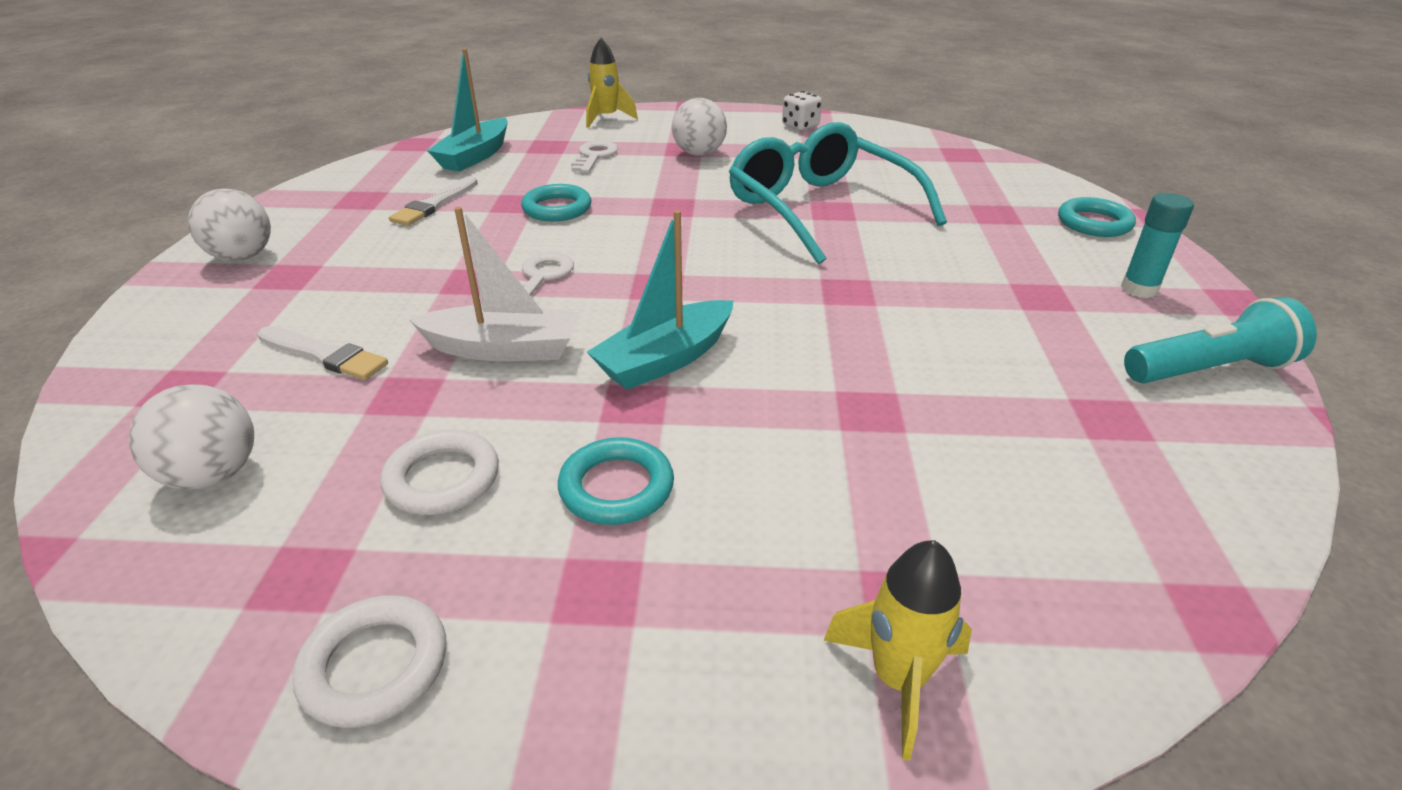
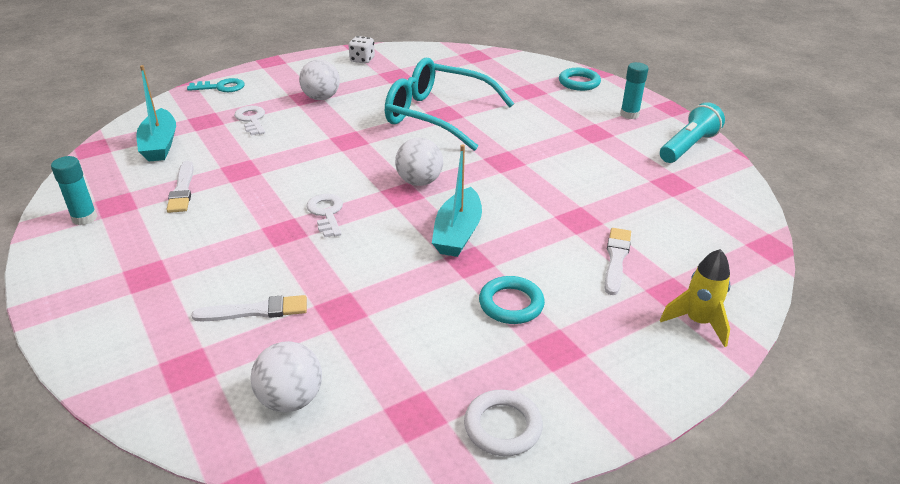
camera: 35 degrees left, 0 degrees up
white ball [188,189,271,261] -> white ball moved to [395,138,443,186]
white ring [380,429,499,515] -> none
white boat [409,207,579,361] -> none
turquoise ring [521,184,591,221] -> none
yellow rocket [586,38,638,128] -> turquoise key [187,78,245,92]
none -> turquoise glue stick [51,156,97,225]
none -> white brush [605,228,631,295]

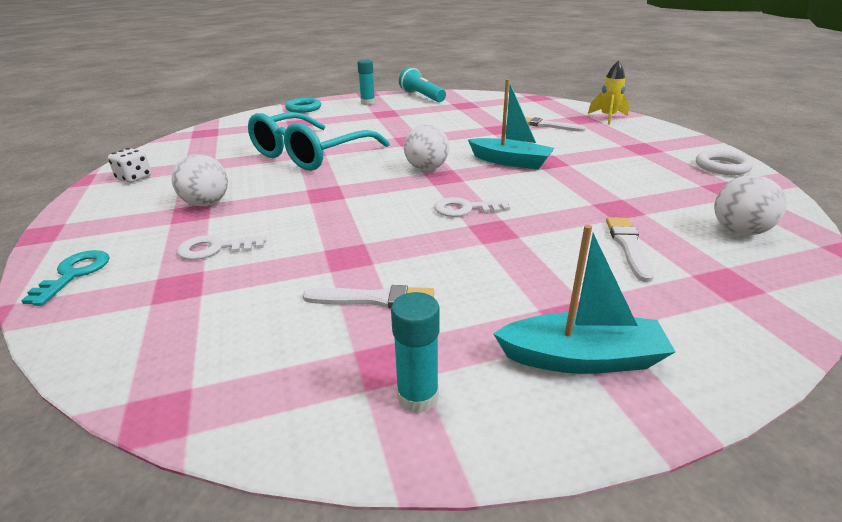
camera: 75 degrees left, 5 degrees down
turquoise boat [136,65,176,162] -> turquoise boat moved to [493,225,676,374]
turquoise ring [479,276,545,324] -> none

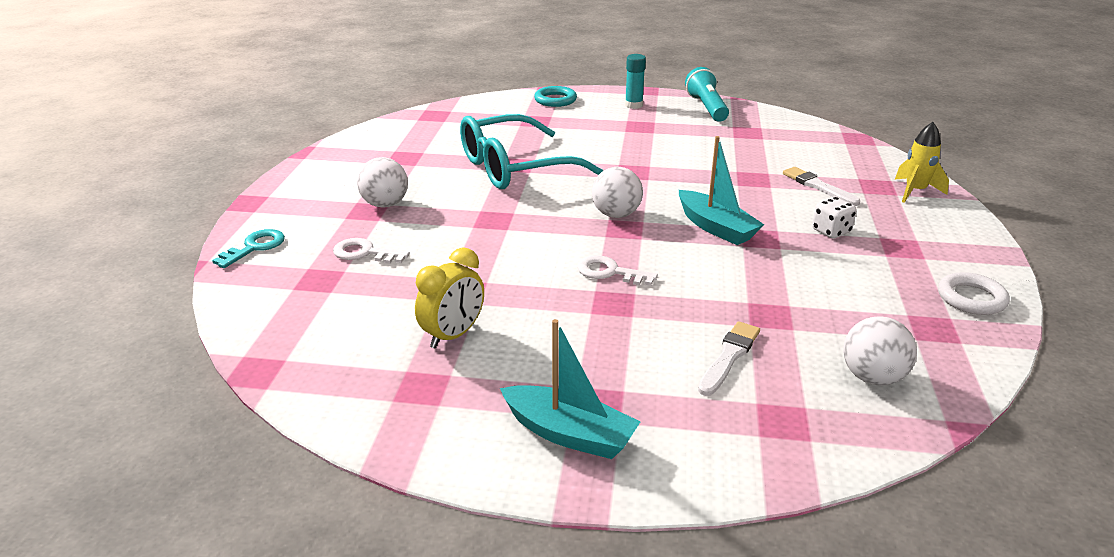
camera: 25 degrees right, 0 degrees up
white dice [108,148,151,183] -> white dice moved to [812,197,856,238]
white brush [302,285,434,309] -> yellow clock [415,248,484,349]
turquoise glue stick [391,292,440,413] -> none

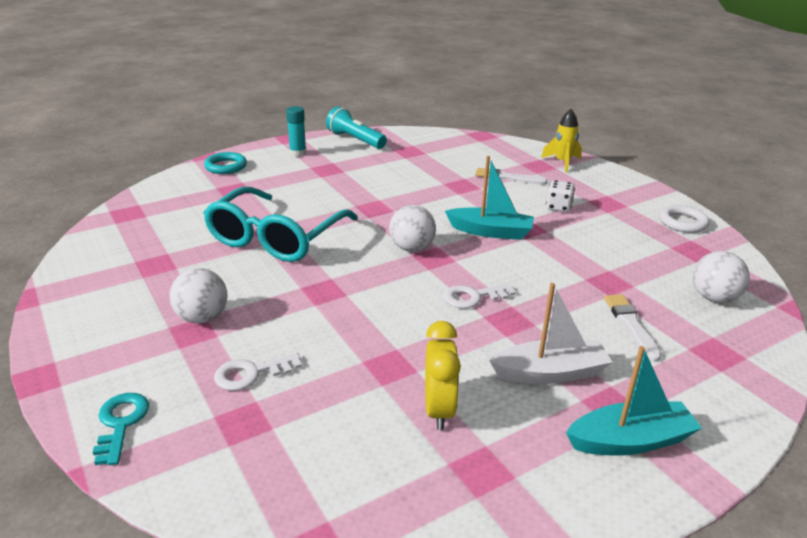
camera: 40 degrees left, 0 degrees up
none -> white boat [489,283,612,384]

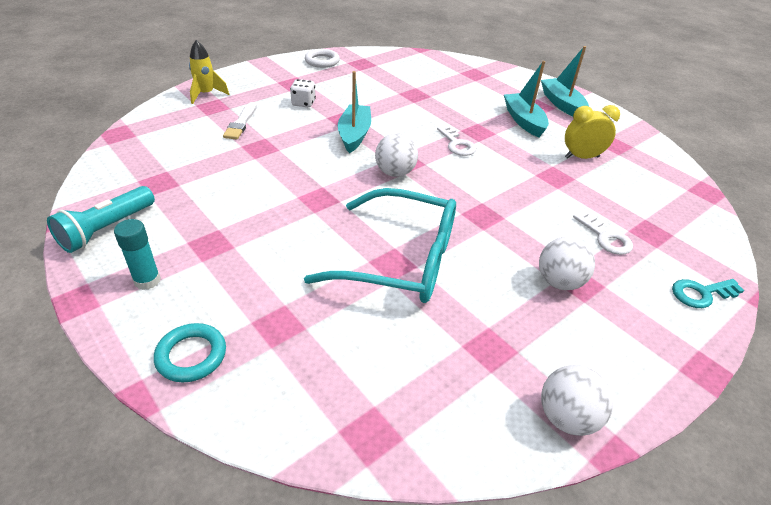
camera: 100 degrees left, 10 degrees up
white boat [489,283,612,384] -> turquoise boat [504,61,549,137]
white brush [604,294,662,361] -> none
white ball [693,251,750,303] -> white ball moved to [541,365,613,436]

